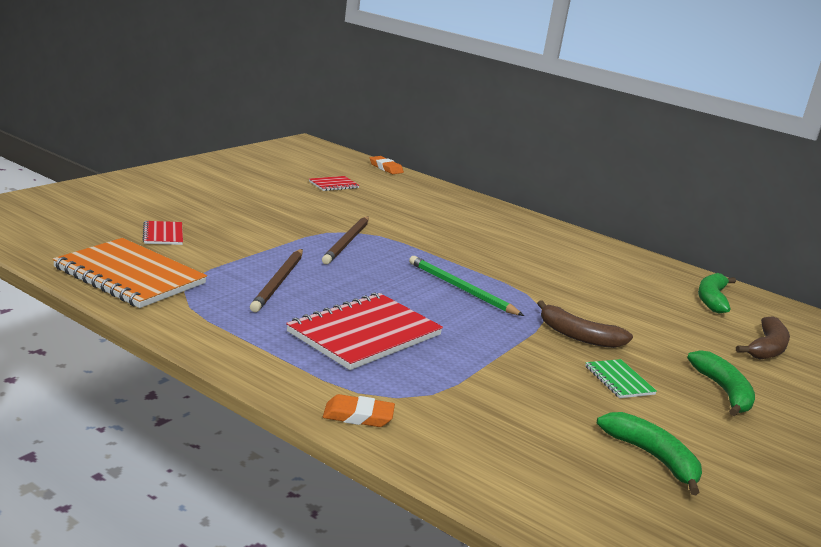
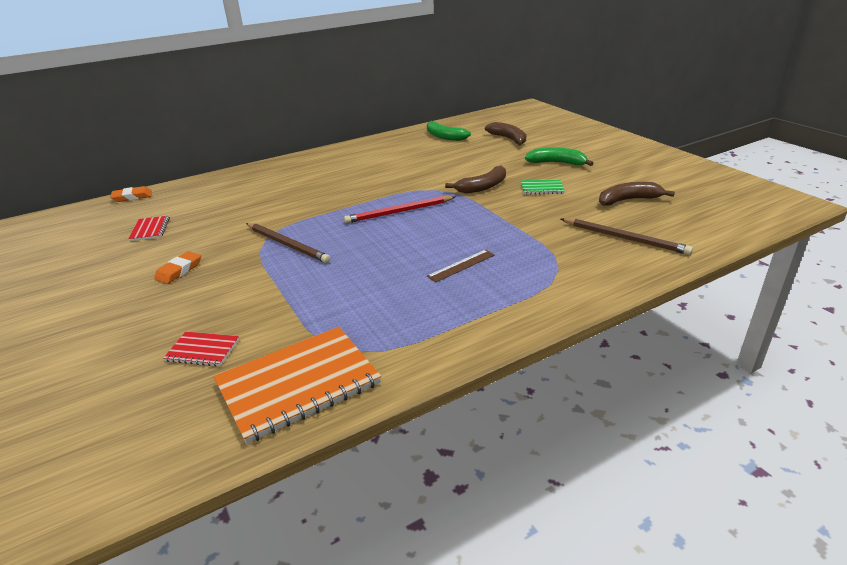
camera: 60 degrees left, 10 degrees up
brown pencil [250,249,303,312] -> brown pencil moved to [561,218,693,255]
red notebook [286,292,443,370] -> brown ruler [427,250,495,283]
orange eraser [323,394,395,427] -> orange eraser moved to [154,251,201,284]
green pencil [409,256,524,316] -> red pencil [344,196,455,223]
green banana [597,412,702,495] -> brown banana [599,182,675,206]

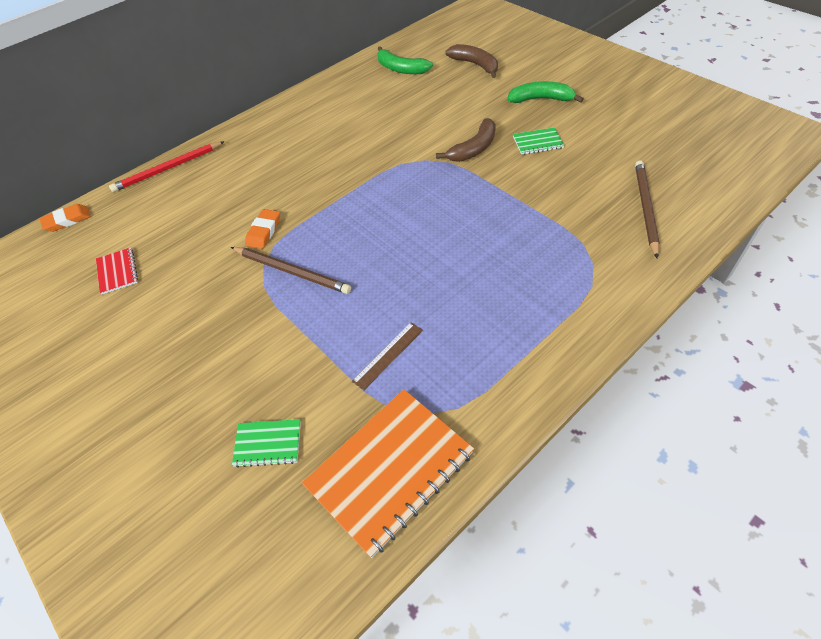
camera: 10 degrees left, 20 degrees up
orange eraser [154,251,201,284] -> orange eraser moved to [245,209,280,249]
red notebook [163,332,239,367] -> green notebook [232,419,301,467]
red pencil [344,196,455,223] -> red pencil moved to [109,141,225,192]
brown ruler [427,250,495,283] -> brown ruler moved to [352,322,423,390]
brown pencil [561,218,693,255] -> brown pencil turned 105 degrees counterclockwise [635,160,660,258]
brown banana [599,182,675,206] -> none

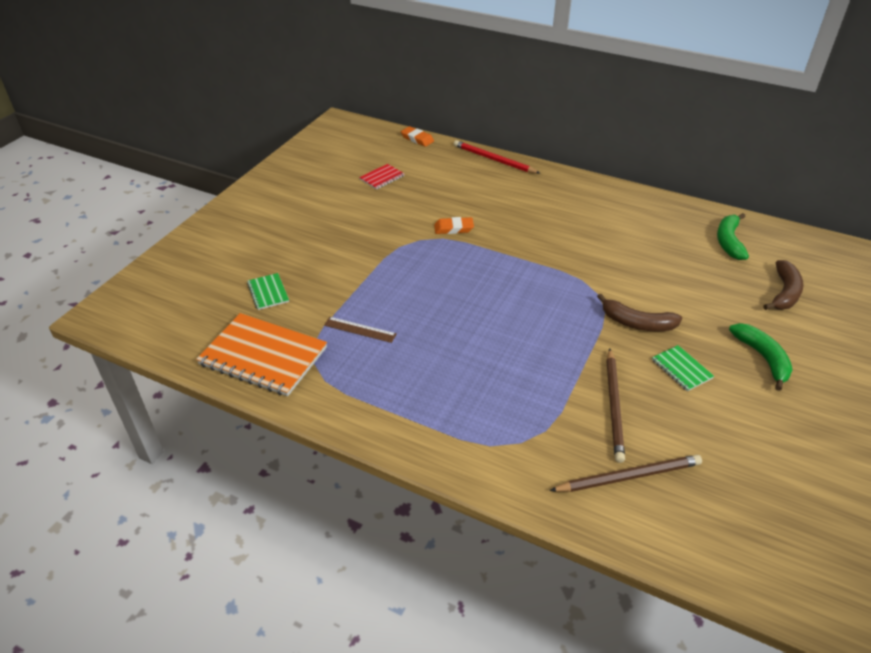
camera: 65 degrees right, 10 degrees down
brown pencil [231,247,351,294] -> brown pencil moved to [607,349,625,463]

